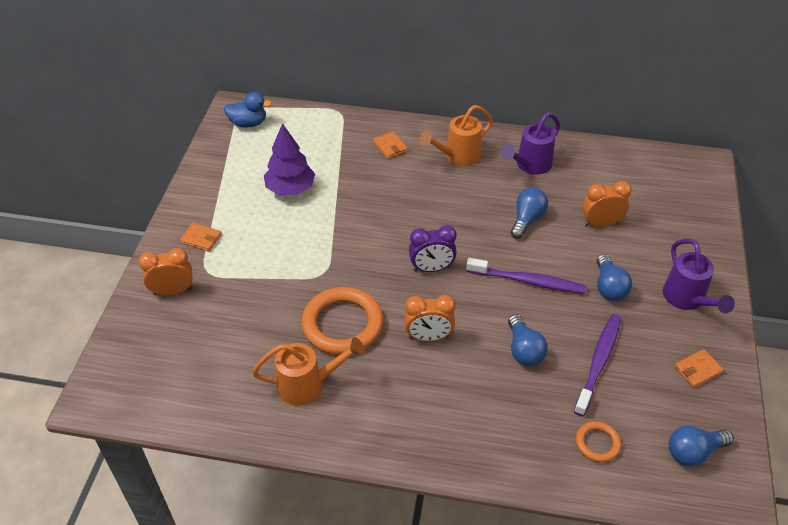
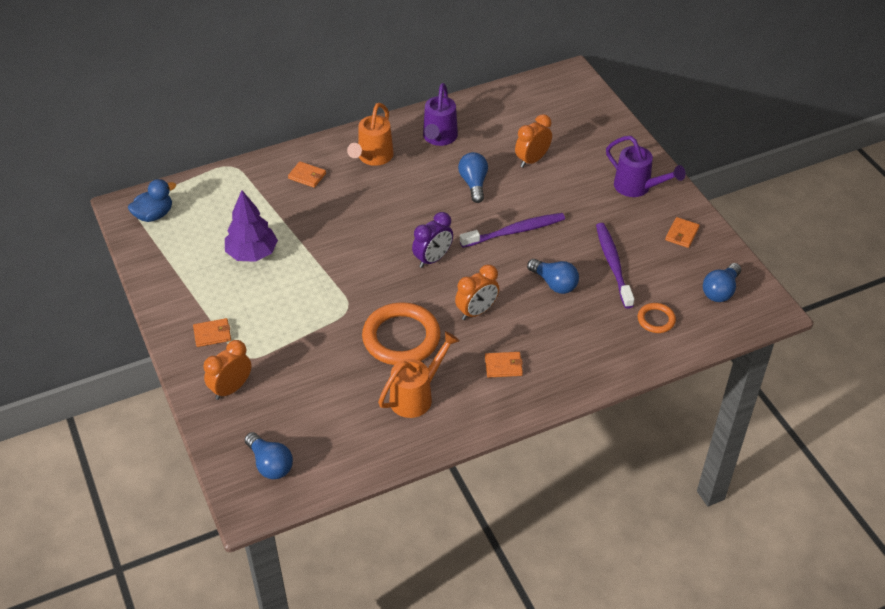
camera: 35 degrees left, 0 degrees up
blue light bulb [597,254,632,301] -> blue light bulb moved to [245,432,293,479]
none -> orange wallet [485,352,523,378]

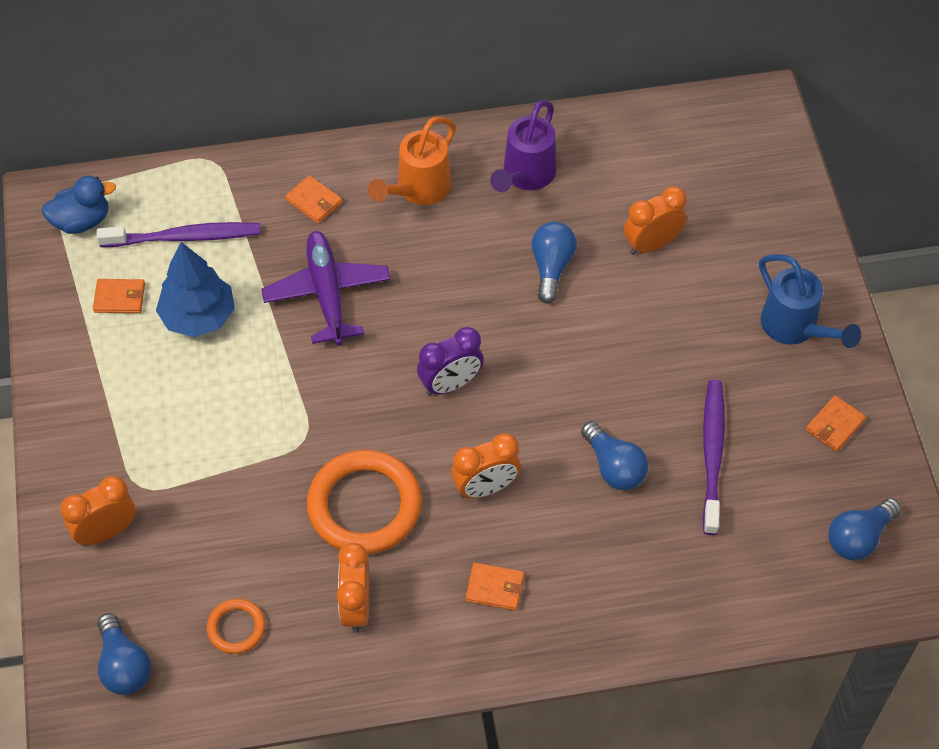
camera: 15 degrees right, 10 degrees up
orange wallet [193,318,231,347] -> orange wallet moved to [93,279,145,313]
purple tree [225,190,278,262] -> blue tree [156,242,235,337]
orange watering can [378,331,460,418] -> orange clock [337,543,370,633]
purple toothbrush [460,213,565,248] -> purple toothbrush moved to [97,222,261,247]
purple watering can [606,136,686,197] -> blue watering can [759,254,861,348]
orange ring [638,303,676,333] -> orange ring moved to [207,599,266,654]
none -> purple plane [261,231,391,345]

